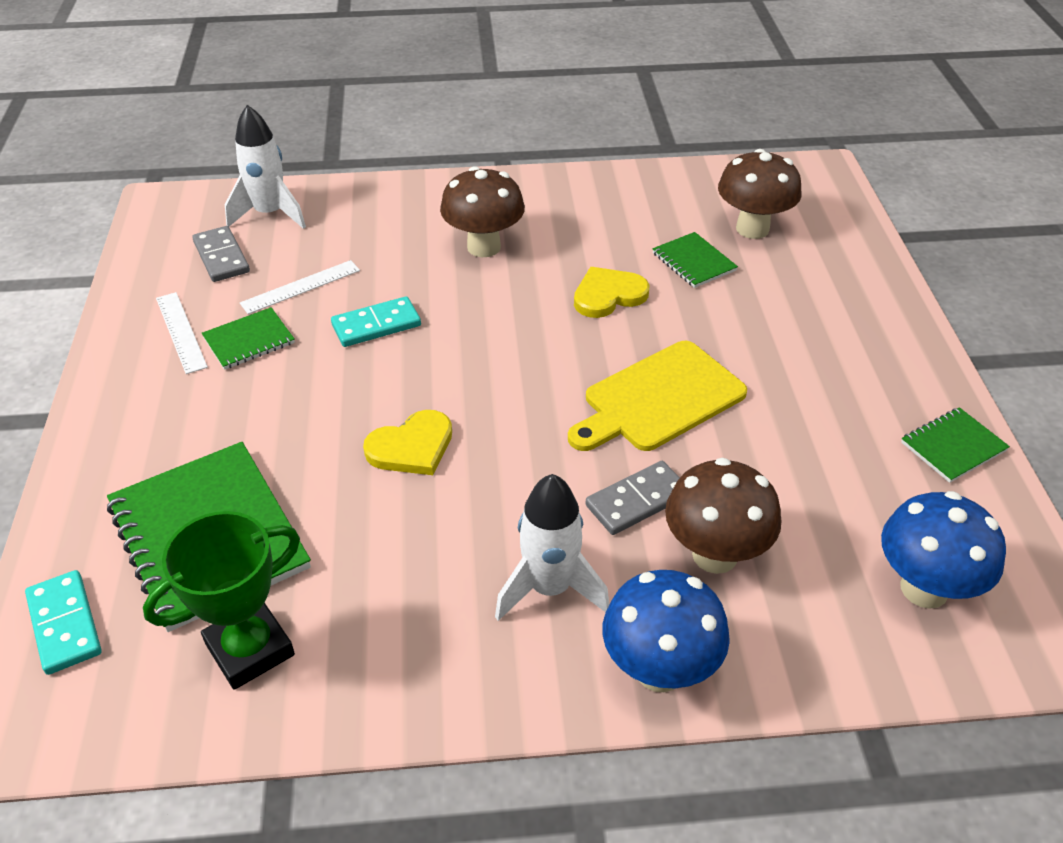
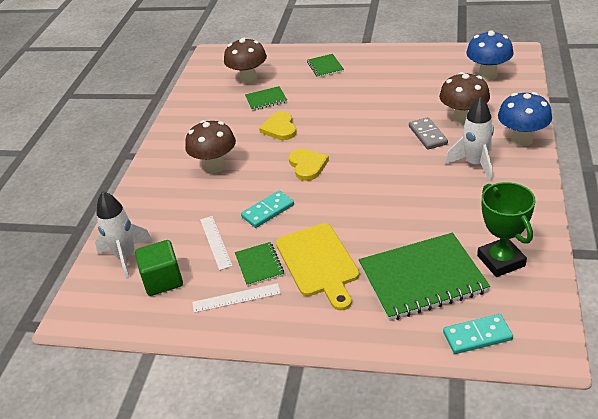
camera: 70 degrees left, 5 degrees down
grey domino [192,226,250,282] -> green cube [135,240,183,296]
turquoise domino [331,296,421,347] -> turquoise domino turned 60 degrees clockwise [241,191,294,228]
yellow heart [363,410,452,475] -> yellow heart moved to [289,149,329,181]
yellow cutting board [568,341,747,451] -> yellow cutting board moved to [276,223,360,311]
green notebook [901,407,1010,483] -> green notebook moved to [307,54,344,78]

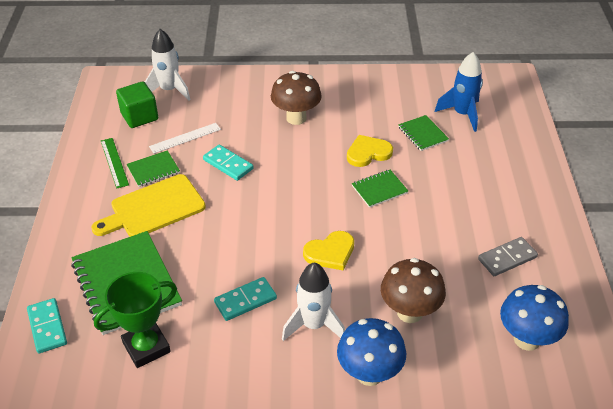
camera: 75 degrees right, 5 degrees up
white ruler [192,283,281,313] -> green ruler [101,138,129,188]
brown mushroom [224,38,267,85] -> blue rocket [435,52,483,132]
yellow heart [289,149,329,181] -> yellow heart moved to [303,231,354,270]
green notebook [307,54,344,78] -> green notebook moved to [352,170,408,208]
grey domino [409,117,448,150] -> grey domino moved to [478,237,538,276]
none -> turquoise domino [214,277,277,321]

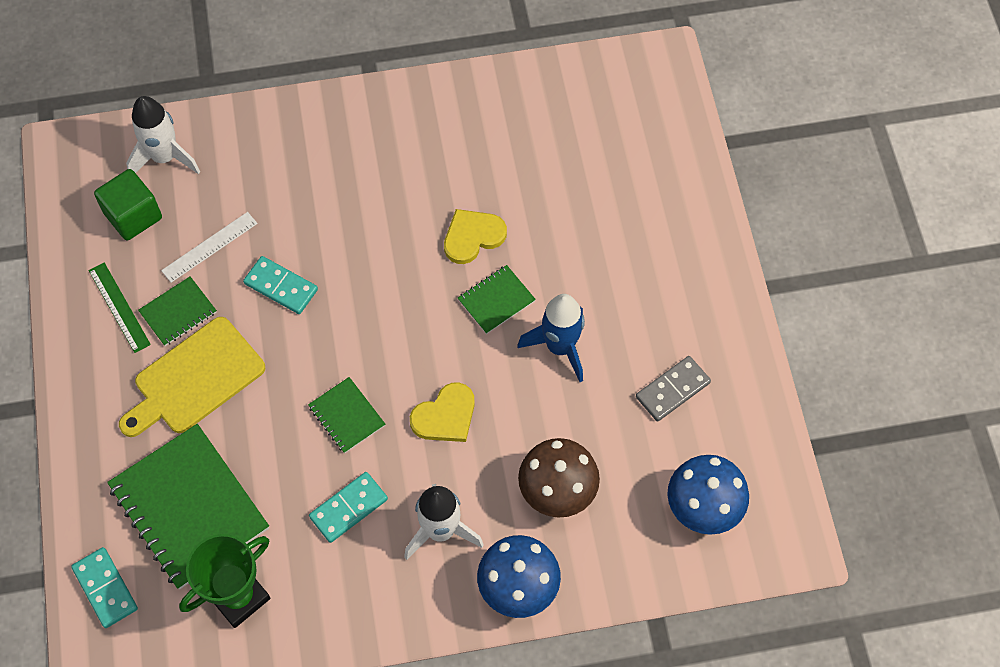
camera: 10 degrees left, 20 degrees up
brown mushroom [271,71,322,125] -> none
green notebook [399,115,449,151] -> green notebook moved to [308,377,385,453]
blue rocket [435,52,483,132] -> blue rocket moved to [518,294,585,382]

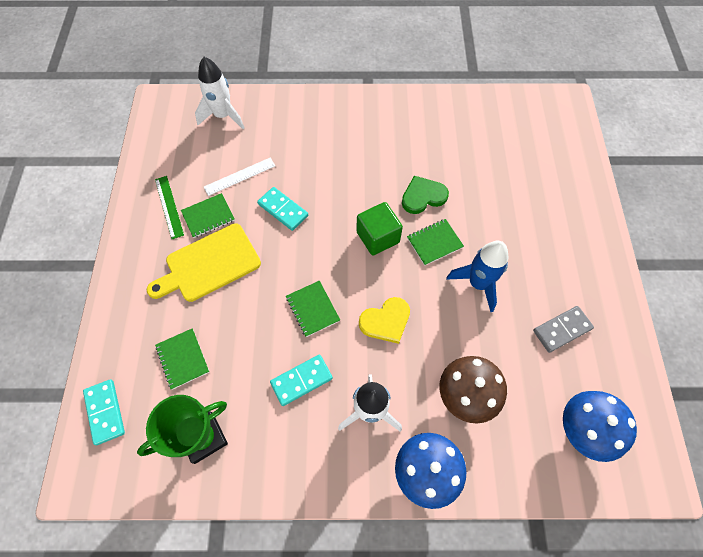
camera: 10 degrees right, 0 degrees up
green cube [94,169,162,241] -> green cube moved to [357,202,403,255]
green notebook [107,424,269,589] -> green notebook [155,328,209,390], size x0.49
yellow heart [444,209,507,264] -> green heart [402,176,449,214]

